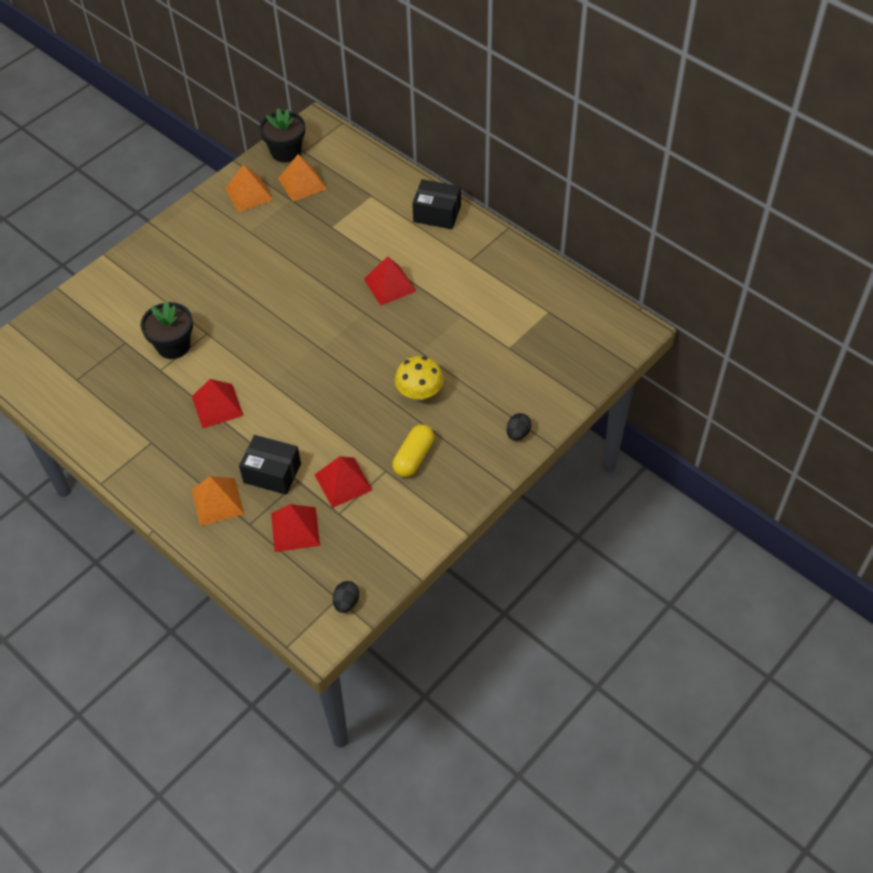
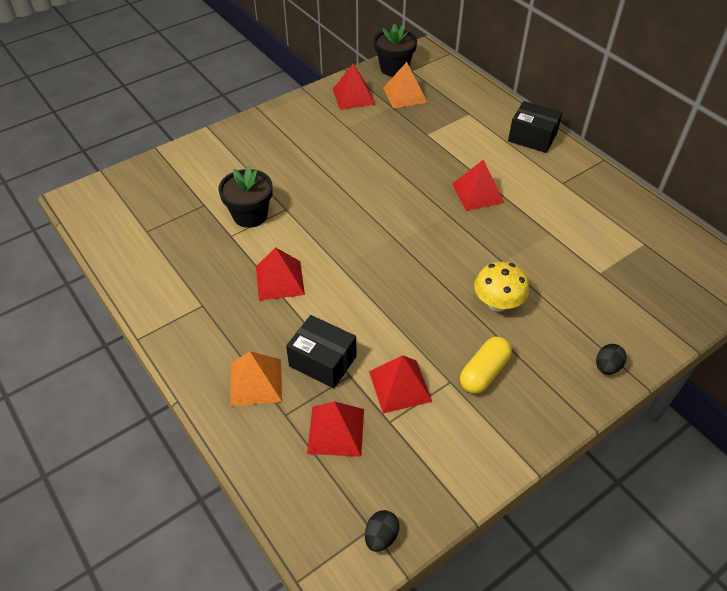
camera: 10 degrees right, 5 degrees down
orange pyramid [225,165,273,212] -> red pyramid [333,64,375,110]

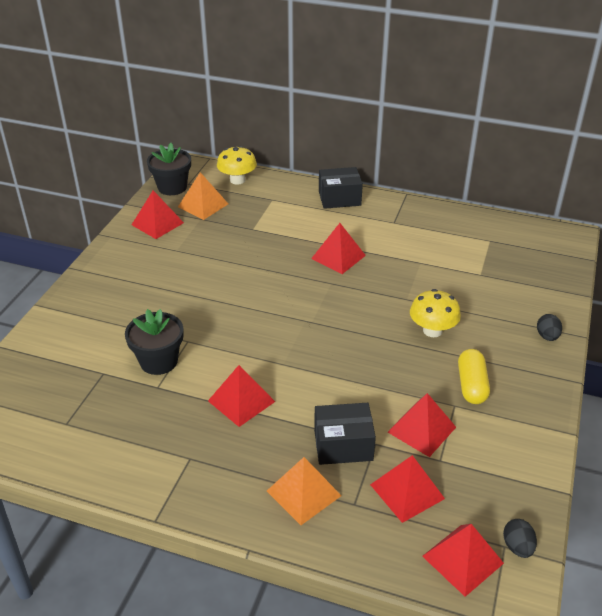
camera: 35 degrees left, 10 degrees down
none -> yellow mushroom [217,146,257,185]
none -> red pyramid [422,524,504,597]

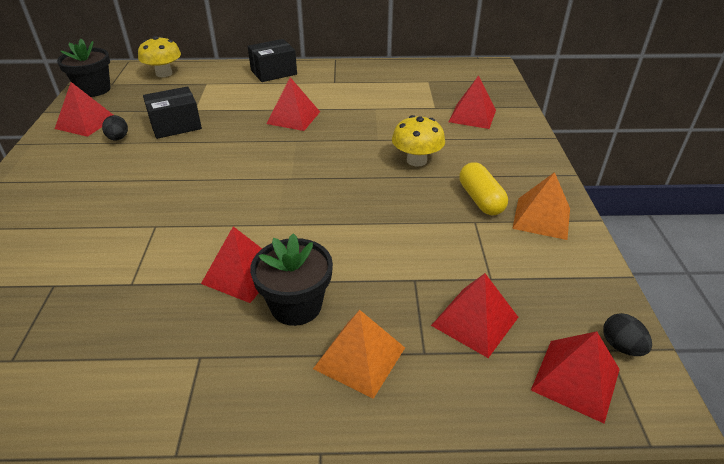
camera: 20 degrees left, 0 degrees up
black flower pot [125,309,184,375] -> black flower pot moved to [250,233,333,326]
orange pyramid [178,172,228,220] -> orange pyramid moved to [512,172,570,240]
black box [314,403,376,465] -> black box moved to [143,86,202,139]
red pyramid [388,393,456,457] -> red pyramid moved to [449,75,496,129]
black egg [537,314,562,341] -> black egg moved to [102,115,128,140]

